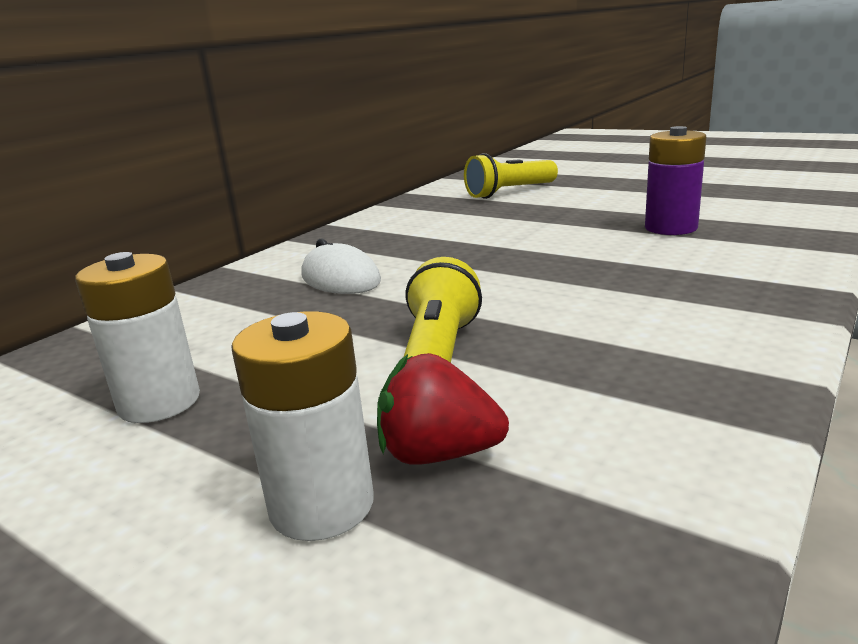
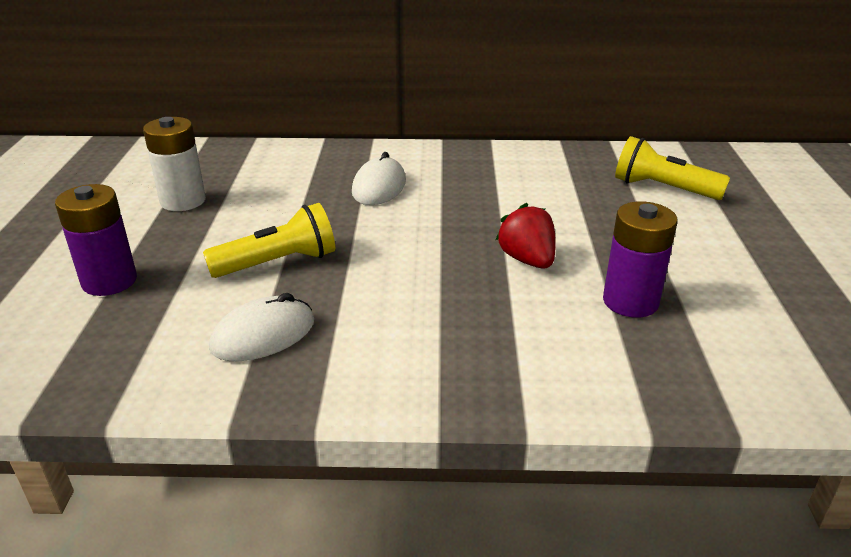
camera: 55 degrees right, 10 degrees up
white battery [231,311,374,541] -> purple battery [55,184,137,296]
red strawberry [377,353,509,465] -> red strawberry moved to [496,203,556,268]
none -> white mouse [209,293,314,362]

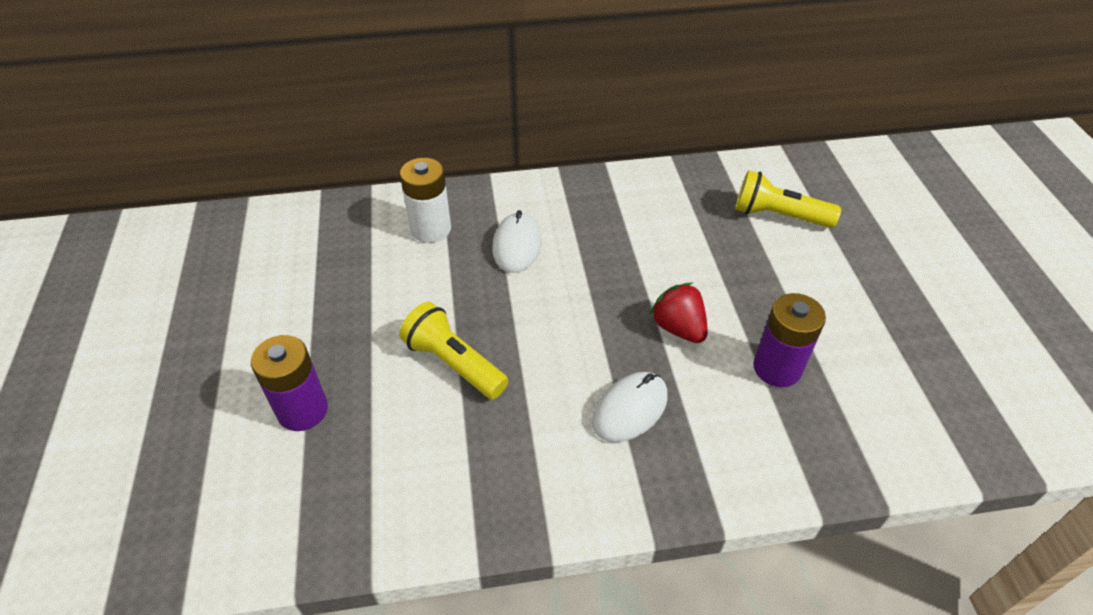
camera: 10 degrees left, 15 degrees up
white battery [143,117,206,211] -> white battery moved to [400,158,451,243]
yellow flashlight [203,203,335,278] -> yellow flashlight turned 105 degrees counterclockwise [399,302,508,399]
white mouse [209,293,314,362] -> white mouse moved to [592,372,668,442]

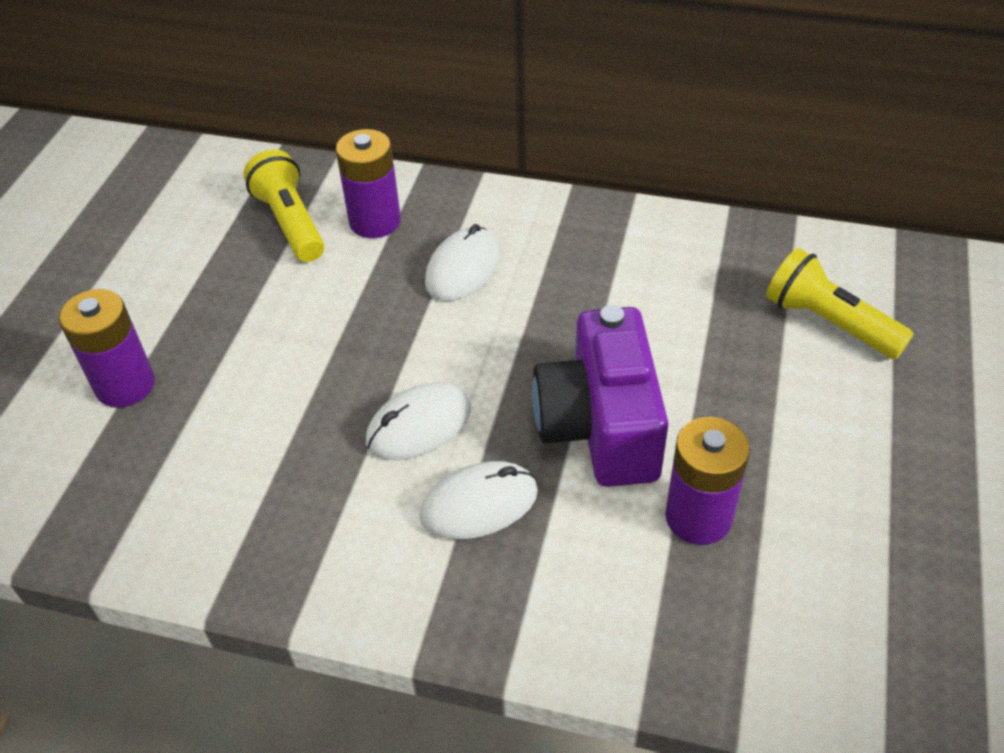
camera: 25 degrees right, 0 degrees up
yellow flashlight [399,302,508,399] -> yellow flashlight moved to [243,149,324,262]
white battery [400,158,451,243] -> purple battery [336,129,401,238]
red strawberry [650,283,708,343] -> purple camera [532,305,668,487]
none -> white mouse [366,382,471,460]

